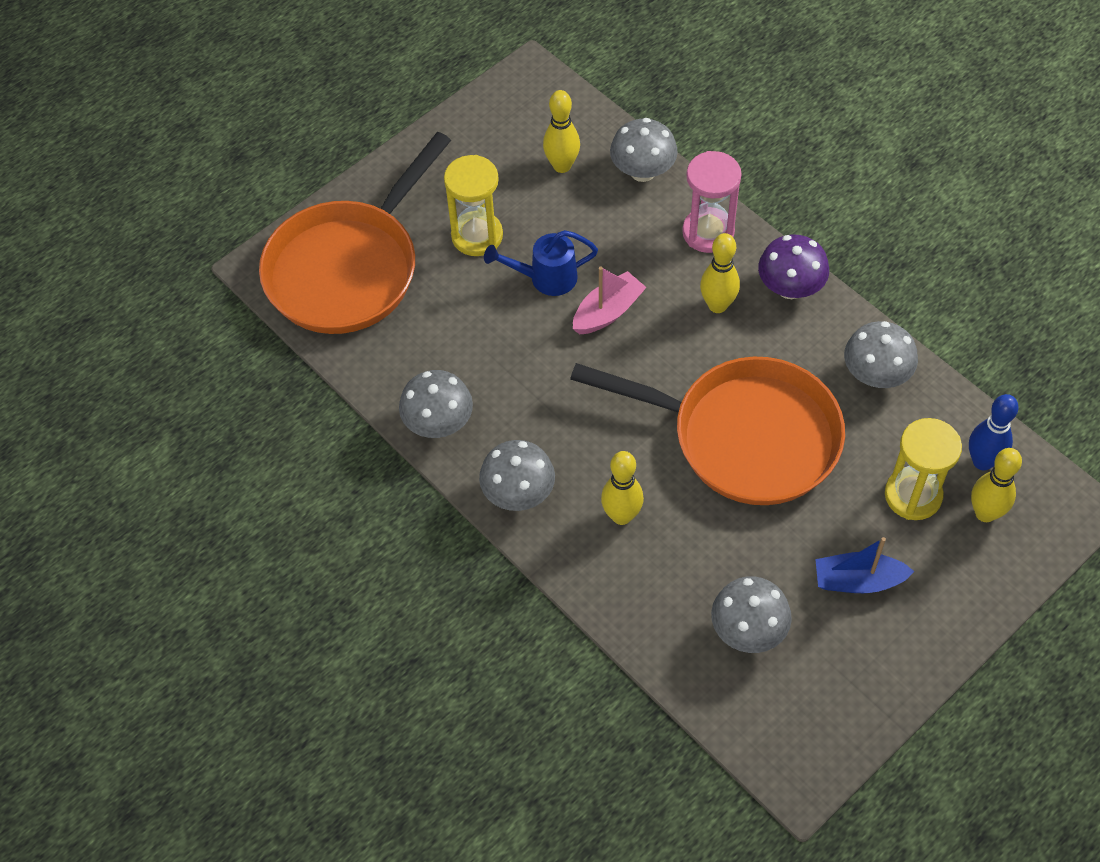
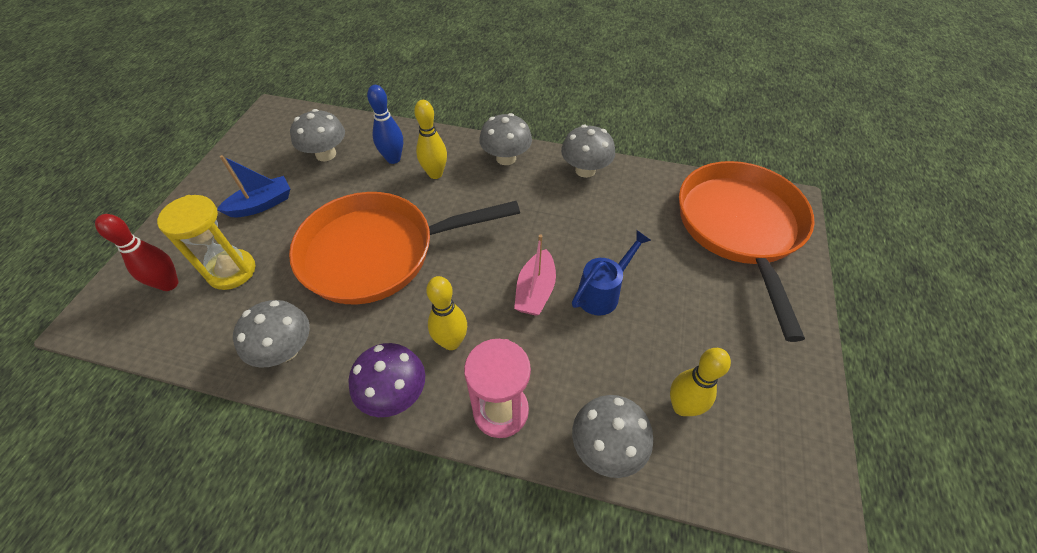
camera: 145 degrees right, 5 degrees down
yellow hourglass [444,155,503,256] -> none
blue bowling pin [969,394,1019,470] -> blue bowling pin moved to [367,85,403,164]
yellow bowling pin [971,448,1022,522] -> red bowling pin [95,214,178,291]

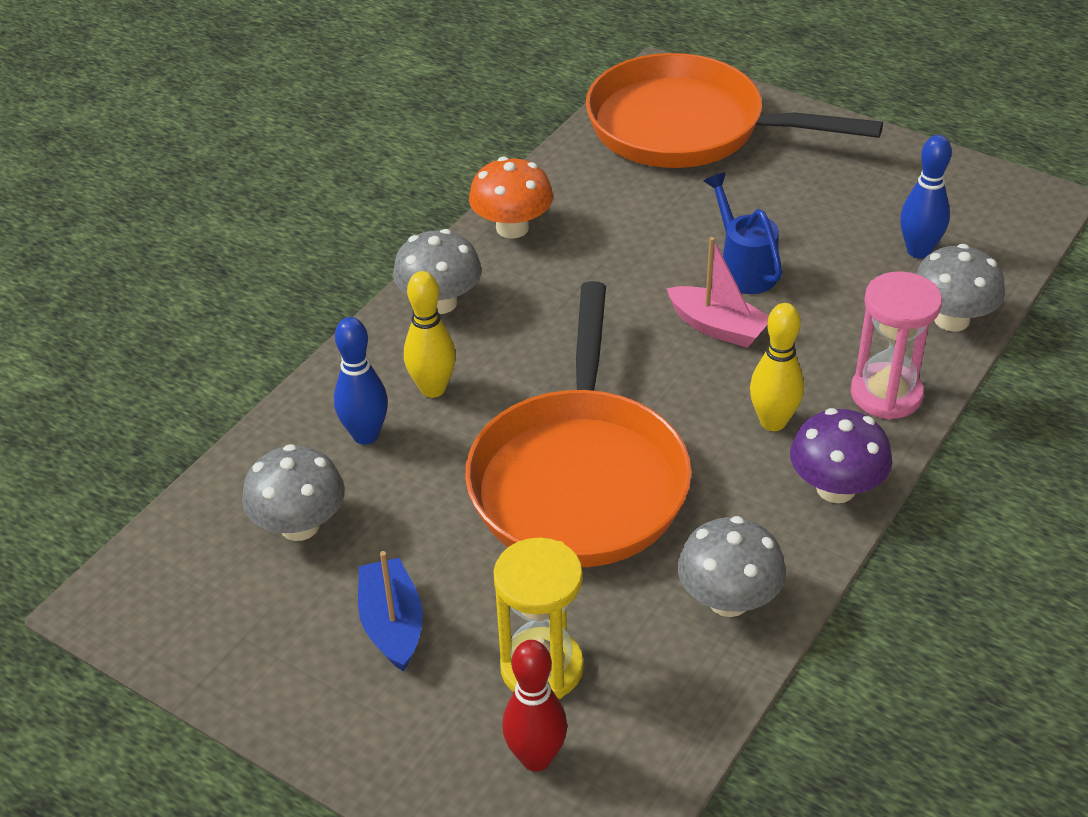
camera: 70 degrees left, 10 degrees down
grey mushroom [561,125,615,178] -> orange mushroom [469,157,553,239]
yellow bowling pin [670,348,731,416] -> blue bowling pin [900,135,952,259]

